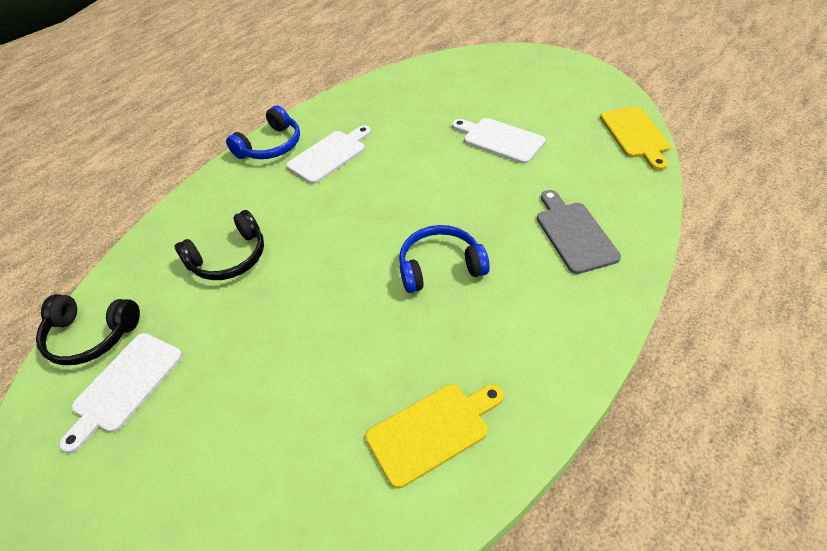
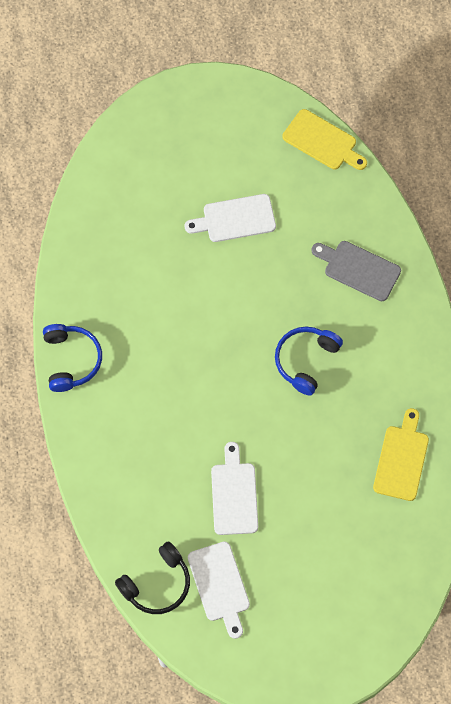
camera: 50 degrees left, 20 degrees up
black headphones [175,210,264,280] -> none
white cutting board [286,125,371,184] -> white cutting board moved to [211,442,258,535]

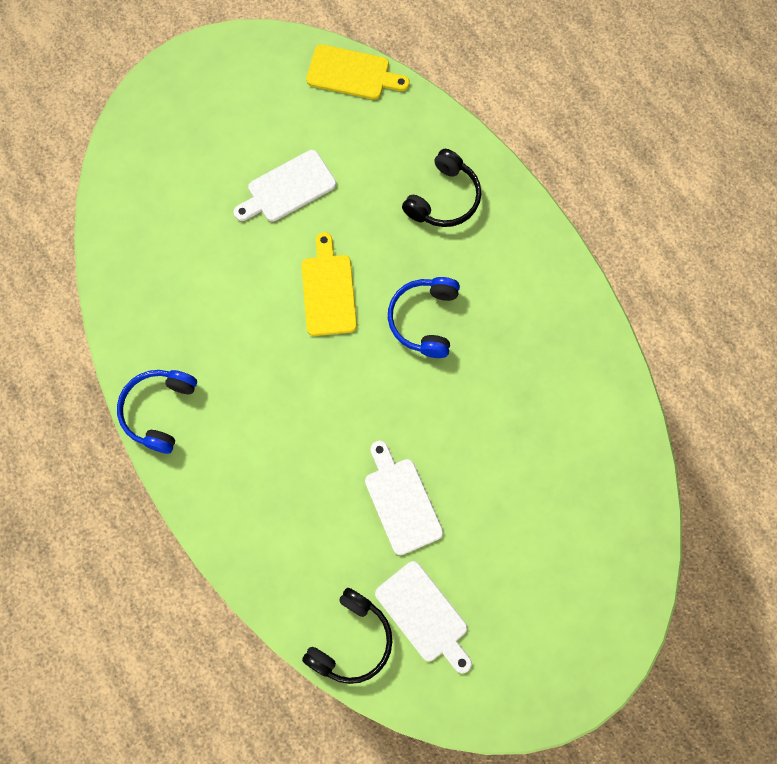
camera: 20 degrees left, 5 degrees up
blue headphones [43,324,102,392] -> blue headphones turned 135 degrees counterclockwise [117,370,197,454]
grey cutting board [311,241,401,301] -> black headphones [402,149,481,227]
yellow cutting board [373,408,429,501] -> yellow cutting board moved to [301,232,357,336]

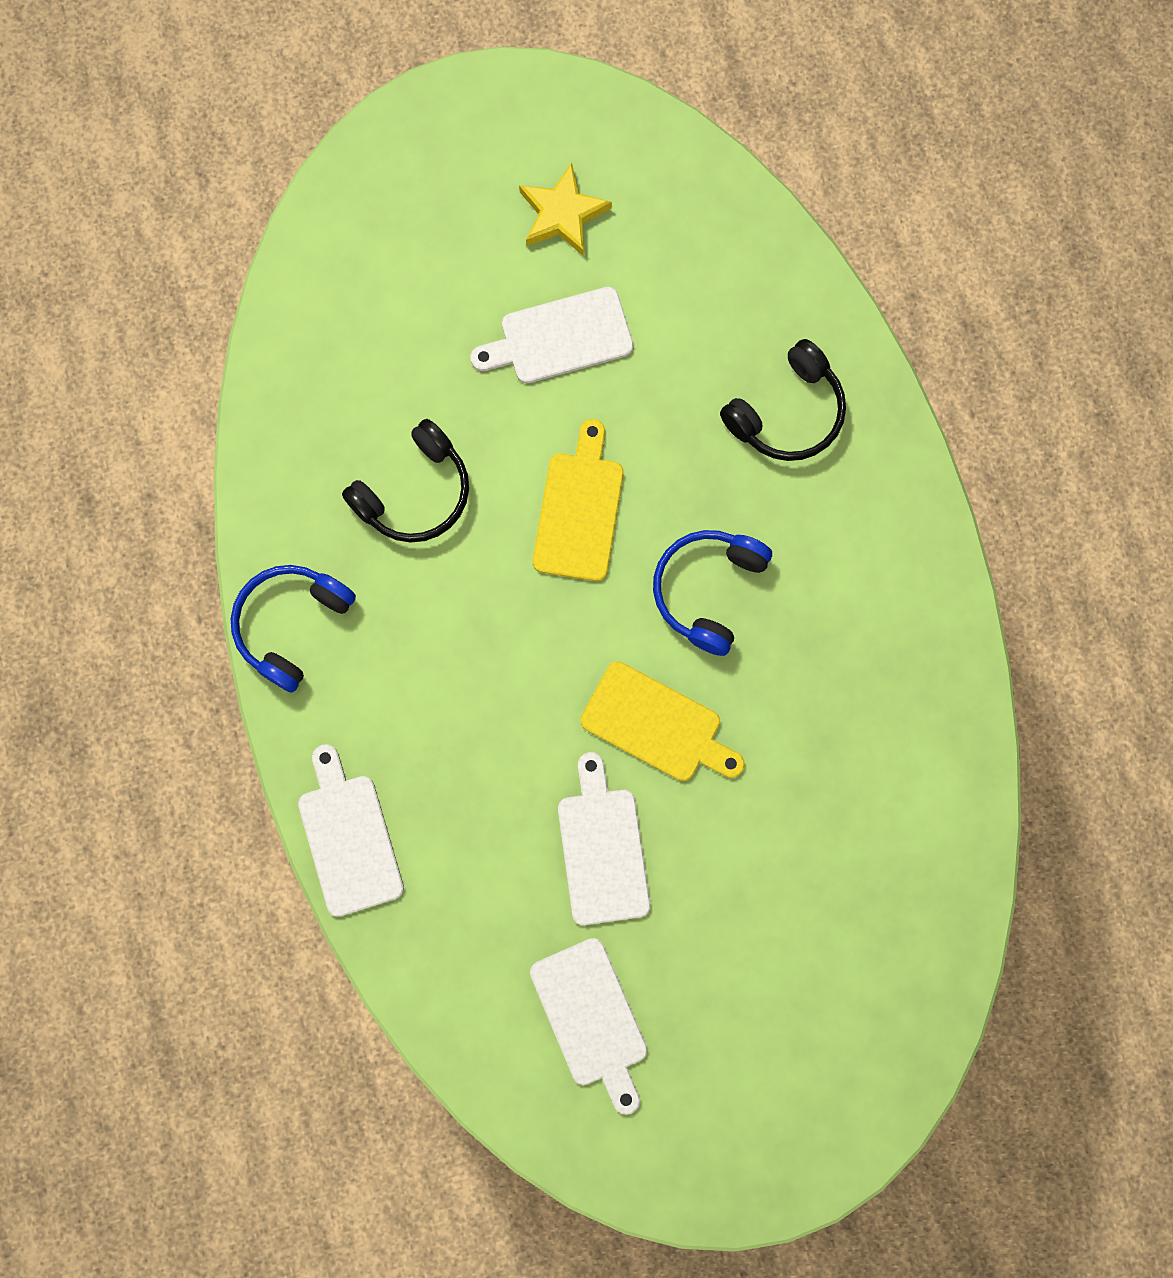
camera: 15 degrees right, 5 degrees up
black headphones [302,588,392,684] -> black headphones moved to [342,419,469,543]
yellow cutting board [306,44,410,100] -> yellow cutting board moved to [580,661,745,781]
none -> white cutting board [298,744,404,917]
none -> yellow star [519,163,612,256]

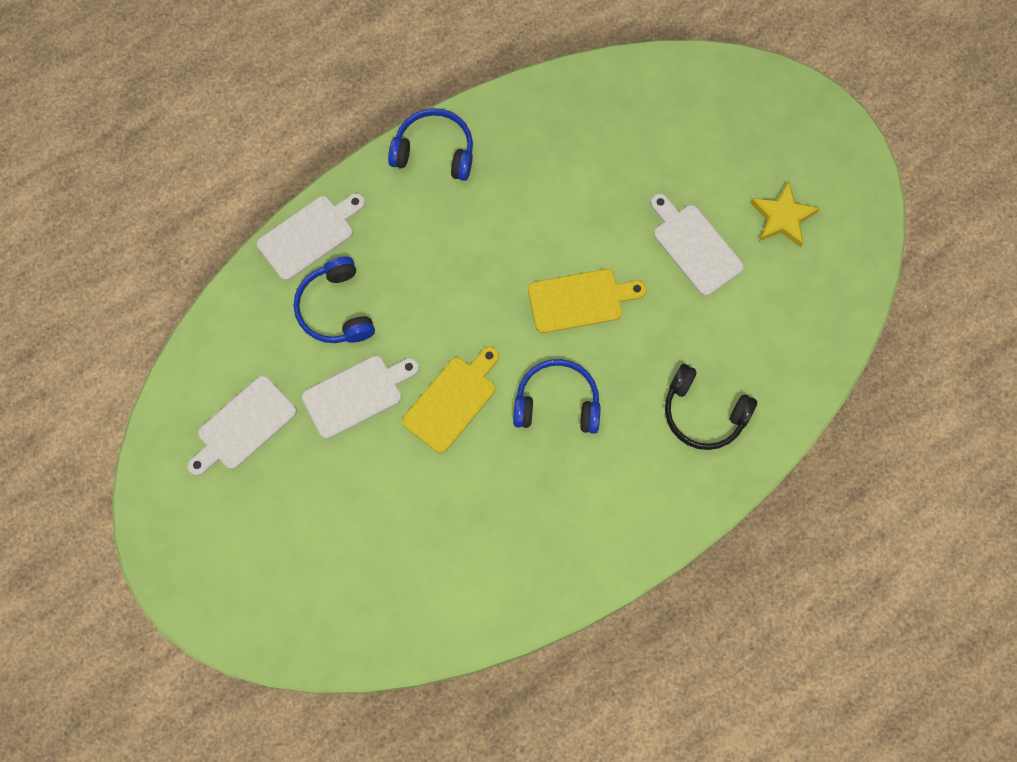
camera: 70 degrees right, 5 degrees down
black headphones [342,419,469,543] -> none
yellow cutting board [580,661,745,781] -> yellow cutting board turned 150 degrees counterclockwise [402,346,499,453]
none -> blue headphones [294,256,375,343]

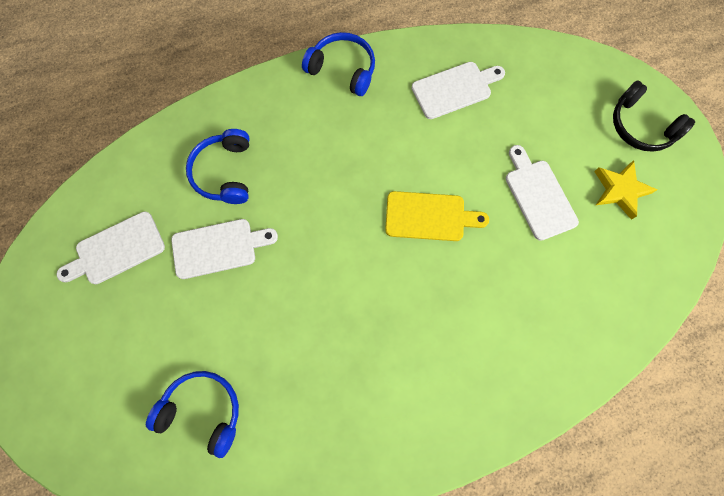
camera: 15 degrees right, 0 degrees up
white cutting board [257,193,365,281] -> white cutting board moved to [412,62,505,119]
yellow cutting board [402,346,499,453] -> none
blue headphones [513,359,601,434] -> blue headphones moved to [146,371,239,458]
black headphones [665,364,757,450] -> black headphones moved to [613,80,695,152]

